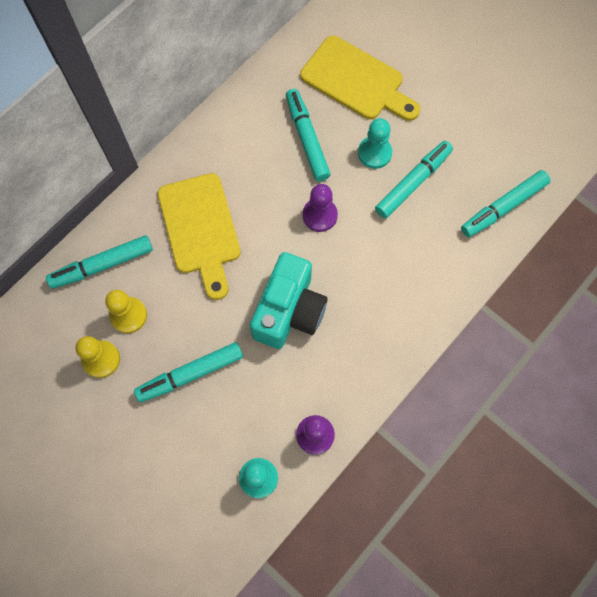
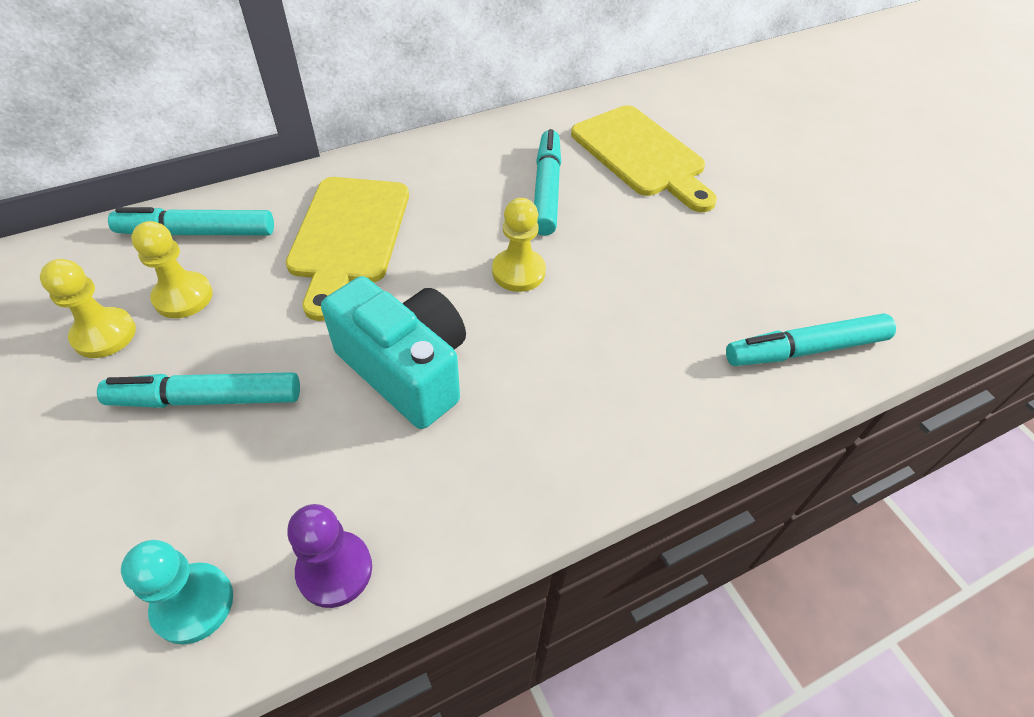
camera: 20 degrees right, 20 degrees down
turquoise camera [250,252,327,349] -> turquoise camera turned 90 degrees counterclockwise [321,276,466,429]
purple pawn [303,184,338,232] -> yellow pawn [492,198,546,292]
turquoise pawn [358,118,392,169] -> none
turquoise marker [375,141,453,219] -> none

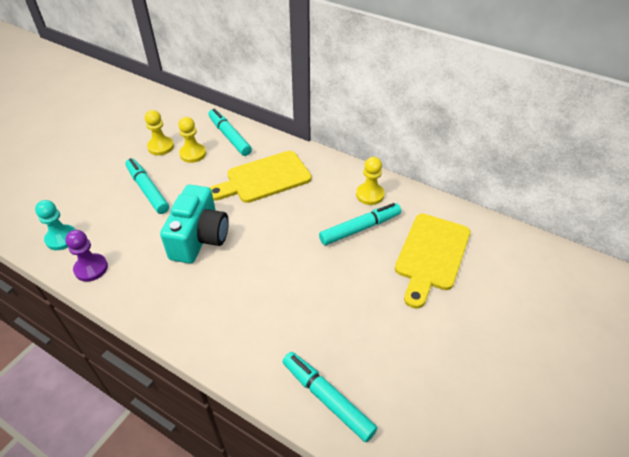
camera: 60 degrees right, 5 degrees down
yellow pawn [492,198,546,292] -> yellow pawn moved to [356,157,385,205]

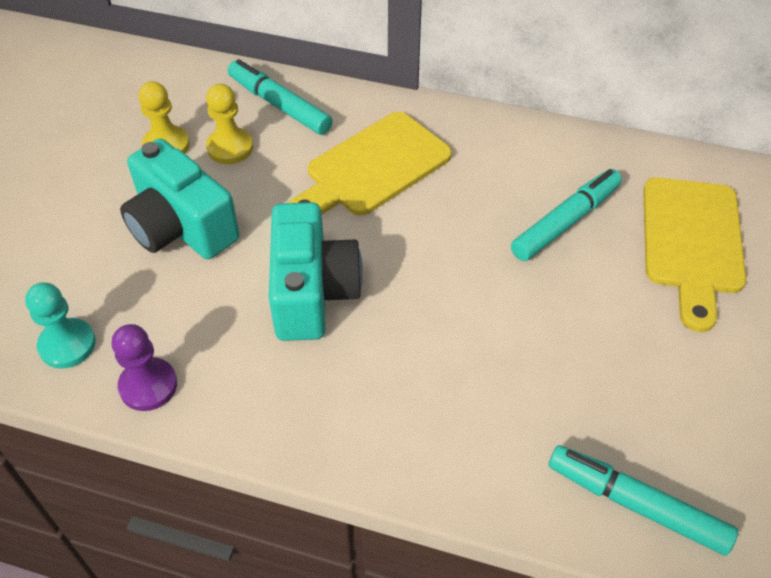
camera: 15 degrees left, 5 degrees up
turquoise marker [126,158,169,214] -> turquoise camera [120,139,240,259]
yellow pawn [356,157,385,205] -> none

